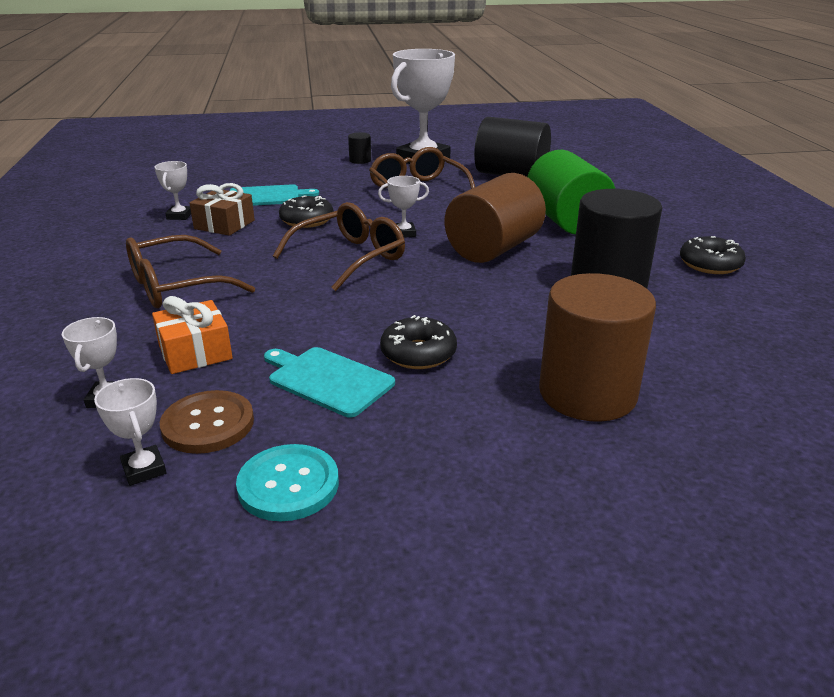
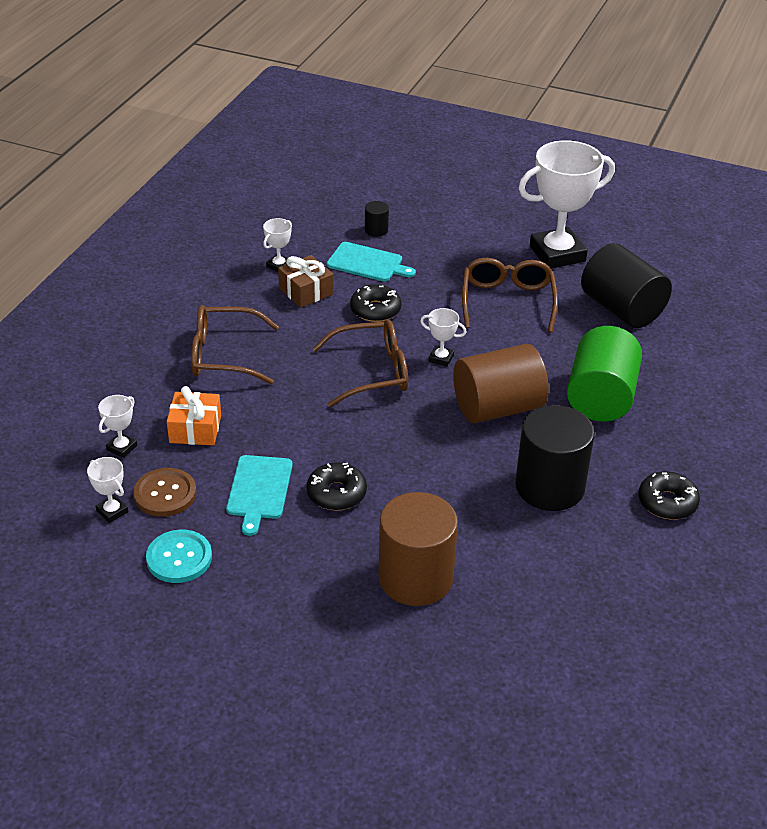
camera: 30 degrees right, 10 degrees up
white trophy [94,378,166,486] -> white trophy turned 45 degrees counterclockwise [87,457,128,523]
turquoise cutting board [264,347,395,417] -> turquoise cutting board turned 150 degrees counterclockwise [226,455,292,536]
black cylinder [348,132,371,164] -> black cylinder moved to [365,201,389,237]

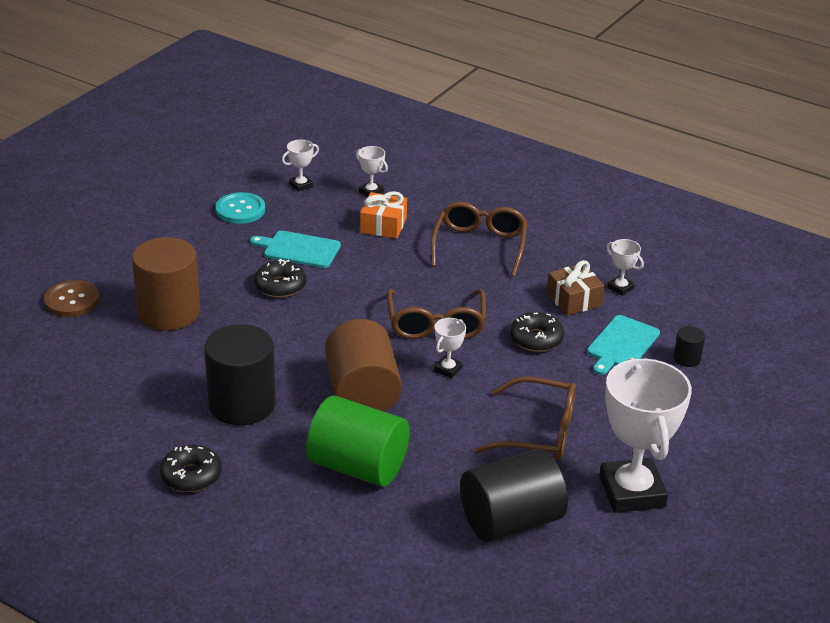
camera: 100 degrees right, 5 degrees down
brown button [133,468,196,517] -> brown button moved to [44,280,100,317]

